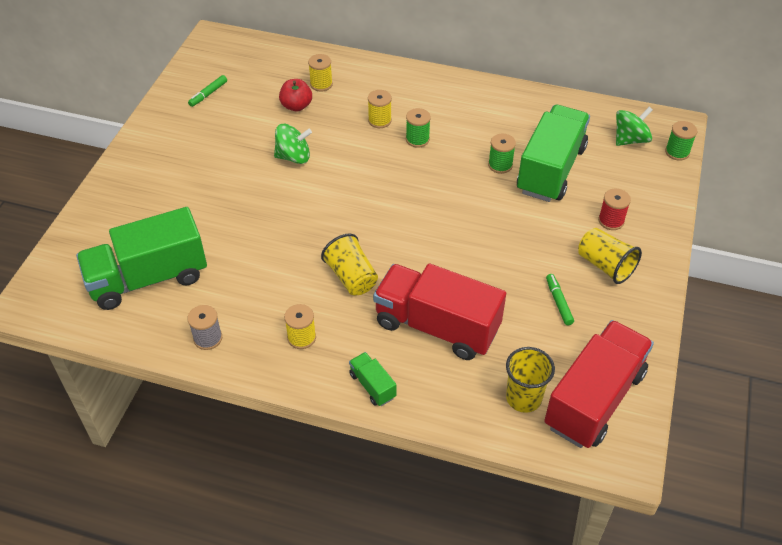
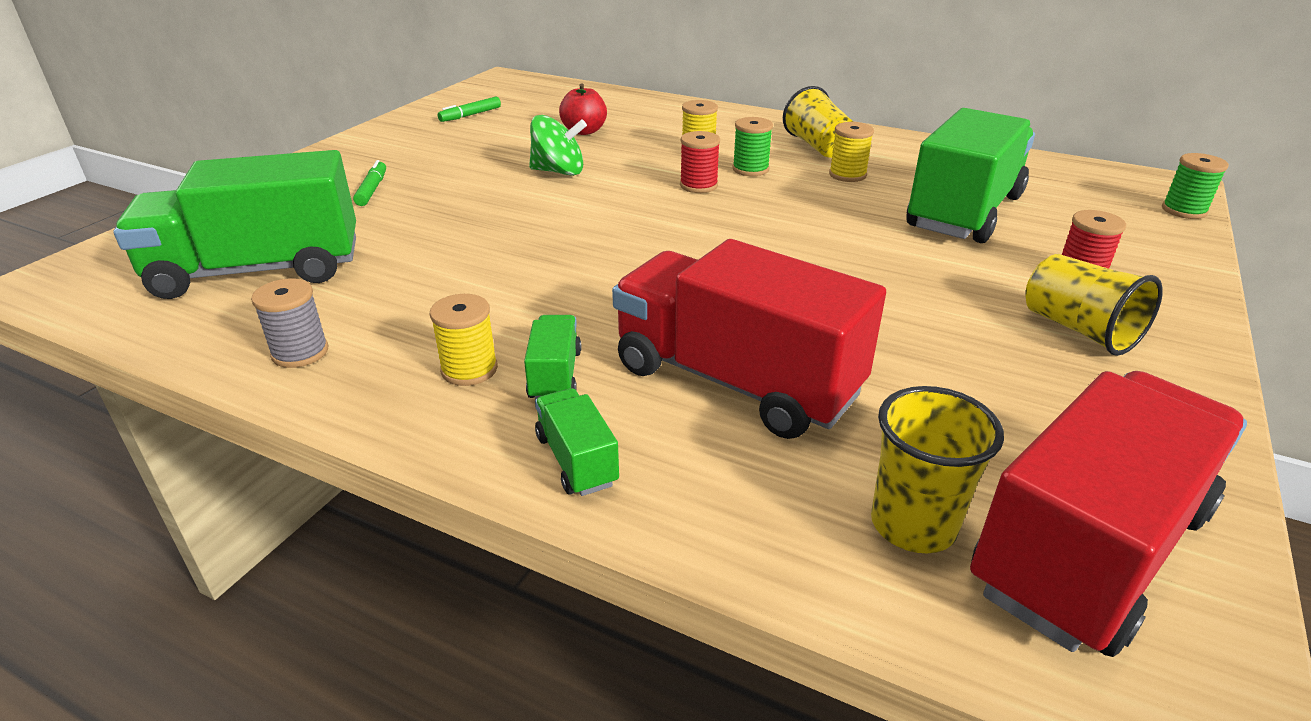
camera: 10 degrees right, 15 degrees down
yellow spool [308,54,333,92] -> yellow spool moved to [829,122,874,182]
yellow cup [321,234,378,295] -> yellow cup moved to [783,86,853,158]
green spool [488,134,516,174] -> none
green marker [546,274,574,325] -> green marker moved to [353,160,386,206]
green spinning top [616,107,653,146] -> none
none -> green truck [524,315,581,399]
none -> red spool [680,131,720,193]

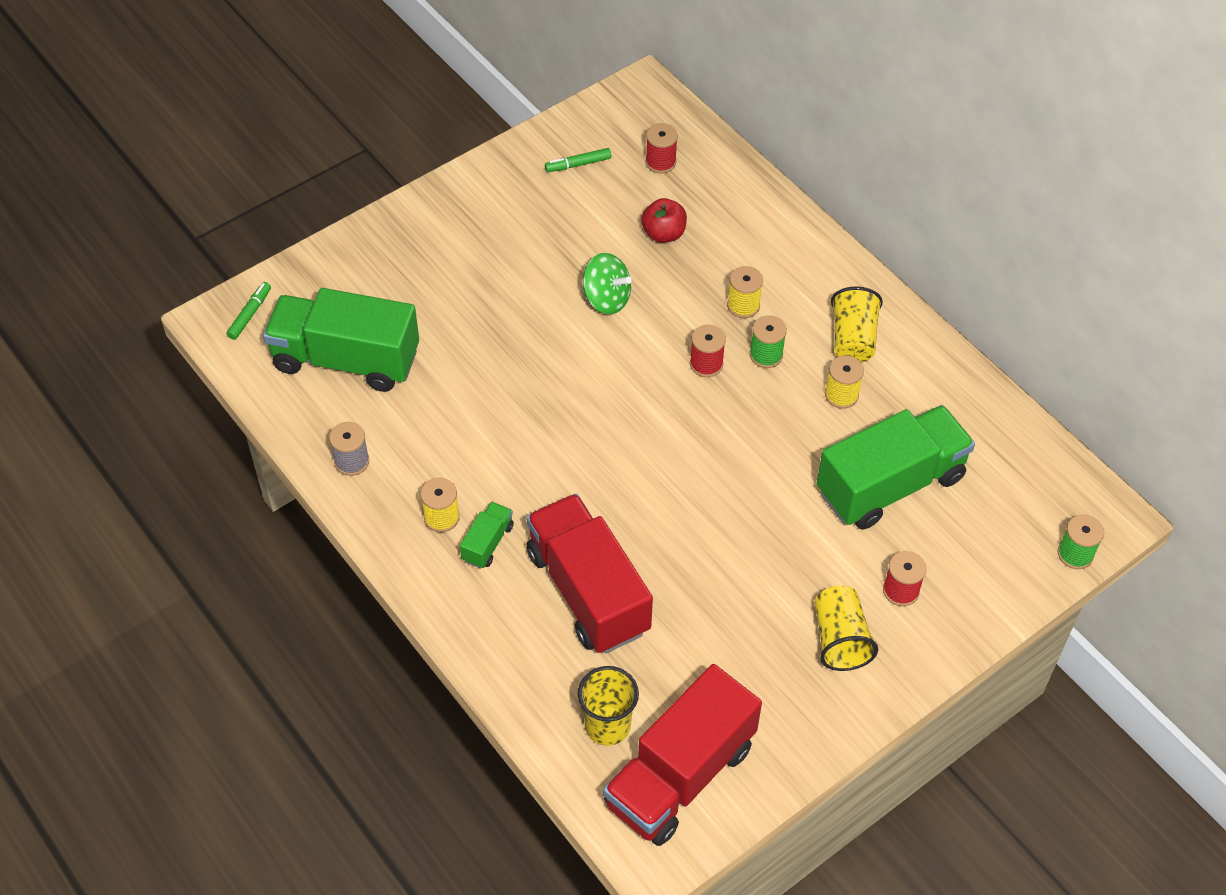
camera: 25 degrees right, 20 degrees up
green marker [353,160,386,206] -> green marker moved to [226,282,271,340]
green truck [535,388,619,496] -> none
red truck [970,371,1247,657] -> red truck turned 150 degrees clockwise [603,664,762,846]
none -> red spool [645,123,678,174]

